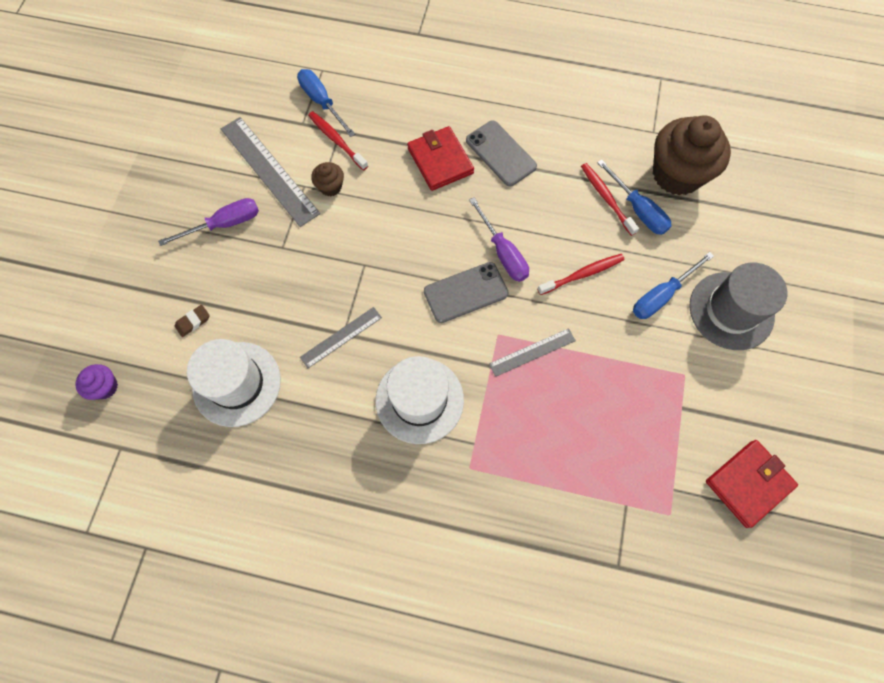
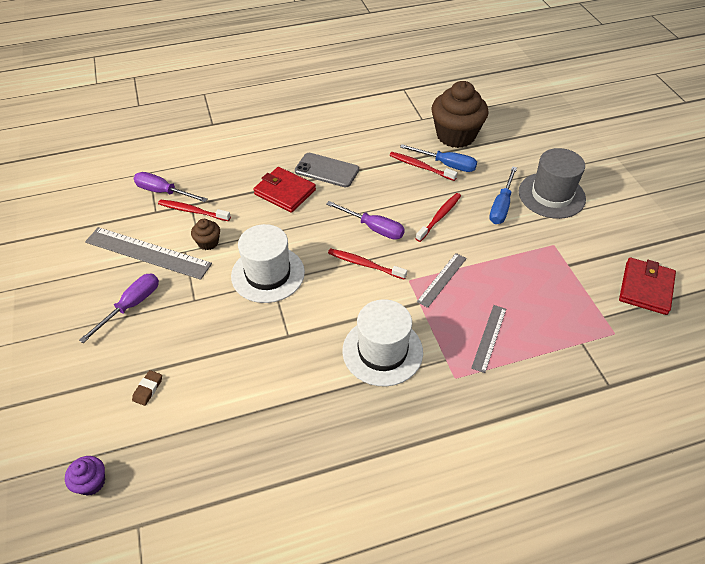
camera: 30 degrees left, 20 degrees down
white hat [187,339,281,427] -> white hat moved to [231,224,305,303]
blue screwdriver [297,69,355,137] -> purple screwdriver [133,172,208,202]
grey ruler [300,307,382,368] -> grey ruler moved to [471,305,506,373]
grey phone [424,262,509,323] -> red toothbrush [328,248,407,280]

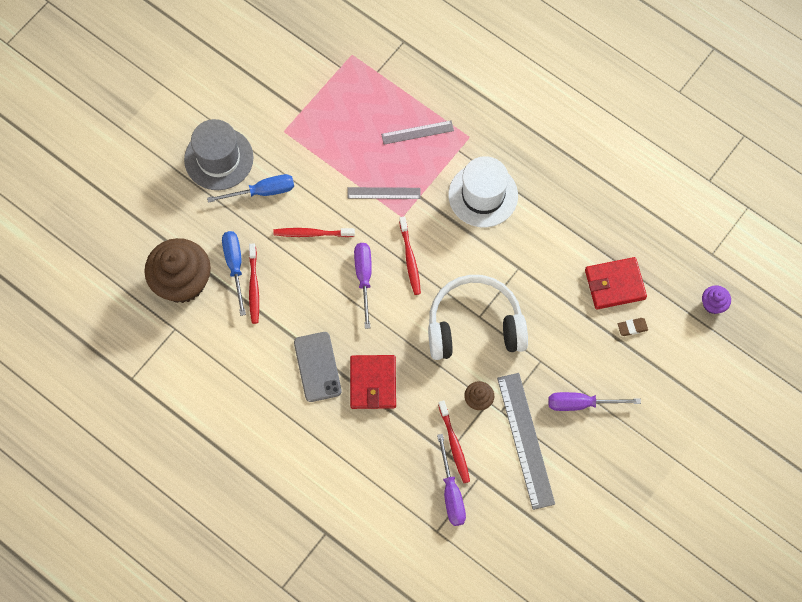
camera: 125 degrees left, 20 degrees up
white hat [231,224,305,303] -> white headphones [428,275,528,360]
red wallet [619,257,676,315] -> red wallet moved to [585,257,647,310]

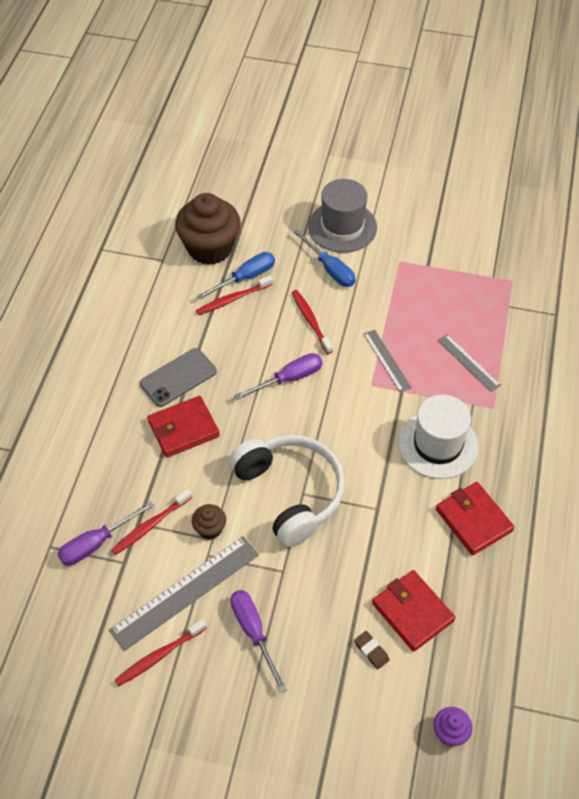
camera: 65 degrees right, 15 degrees down
red toothbrush [399,216,421,295] -> red toothbrush moved to [115,619,207,687]
none -> red wallet [436,482,514,555]

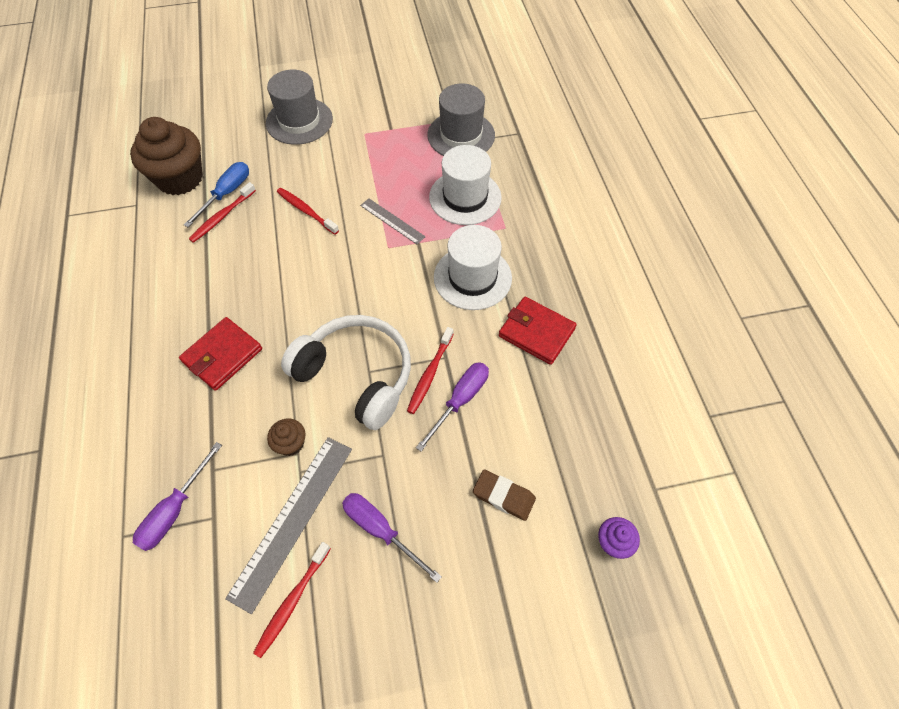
camera: 25 degrees left, 5 degrees up
red toothbrush [111,489,192,555] -> red toothbrush moved to [407,327,454,414]
grey phone [140,348,217,407] -> none
purple screwdriver [234,353,323,400] -> purple screwdriver moved to [416,362,489,452]
blue screwdriver [293,229,356,287] -> none
brown eraser [354,631,390,670] -> brown eraser [473,469,536,521], size x1.53
red wallet [372,570,455,652] -> none
grey ruler [438,334,501,392] -> white hat [429,145,502,225]
none -> grey hat [427,84,495,156]

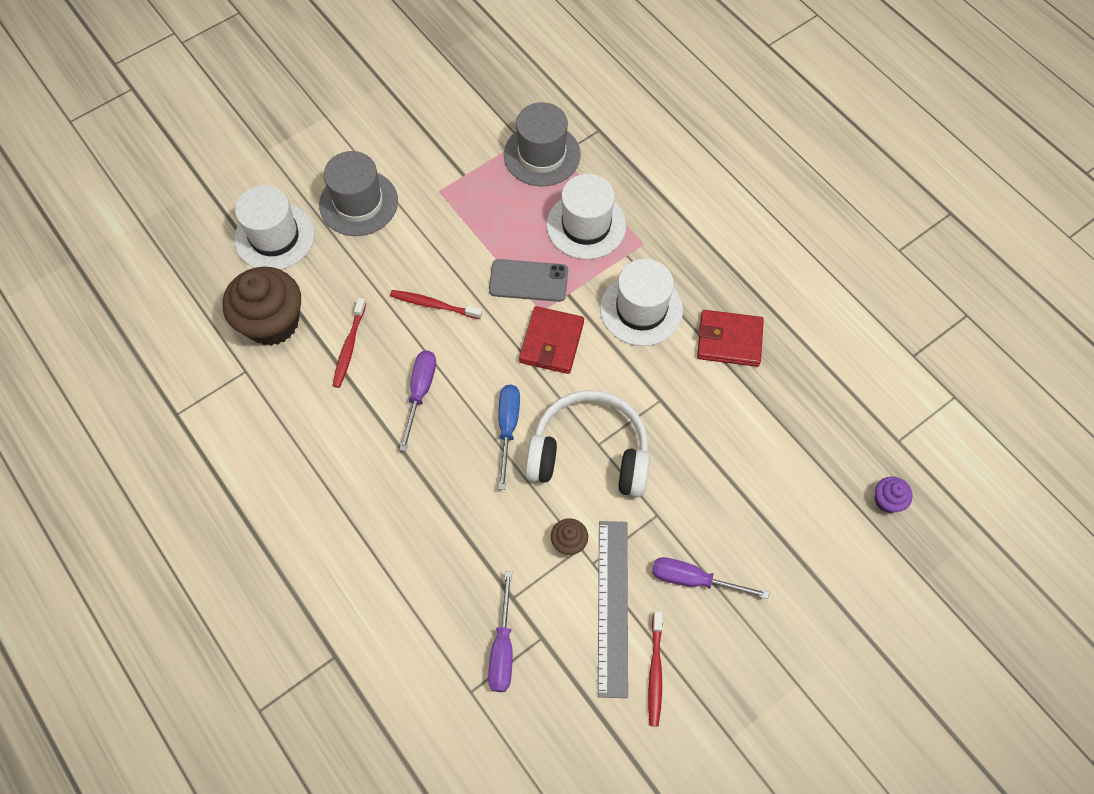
camera: 25 degrees left, 5 degrees up
red wallet [179,317,262,391] -> red wallet moved to [519,306,584,374]
blue screwdriver [184,162,249,227] -> blue screwdriver moved to [498,385,520,490]
grey ruler [360,198,426,244] -> grey phone [489,259,568,302]
red toothbrush [407,327,454,414] -> none
purple screwdriver [416,362,489,452] -> purple screwdriver moved to [399,350,436,452]
brown eraser [473,469,536,521] -> none
none -> white hat [234,185,315,270]

